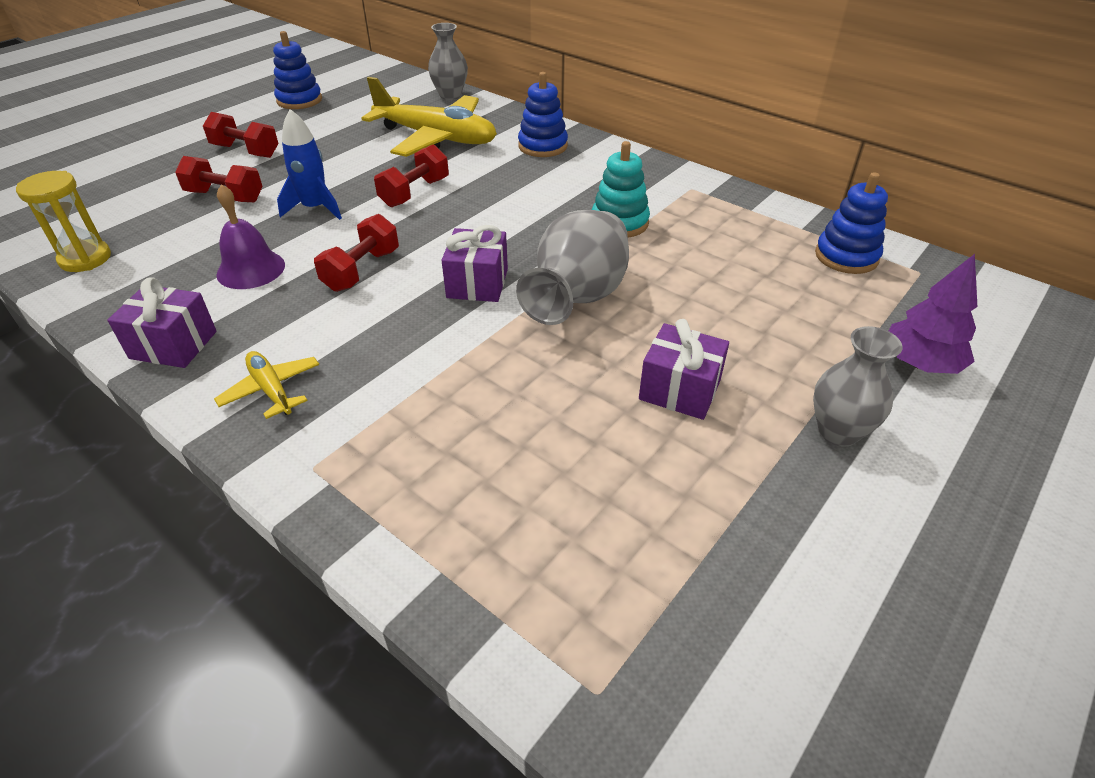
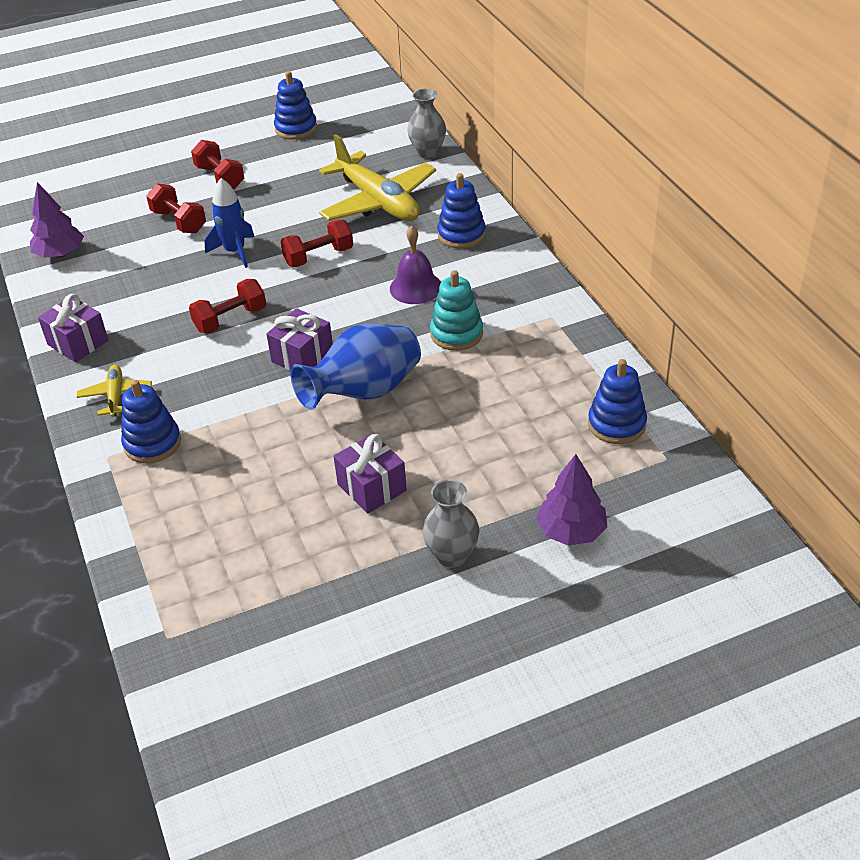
camera: 30 degrees right, 0 degrees up
yellow hourglass [16,171,111,272] -> purple tree [30,182,84,258]
purple bell [217,184,285,289] -> purple bell moved to [390,226,441,304]
grey vase [516,210,629,325] -> blue vase [290,324,421,410]
none -> blue stacking toy [121,380,181,464]

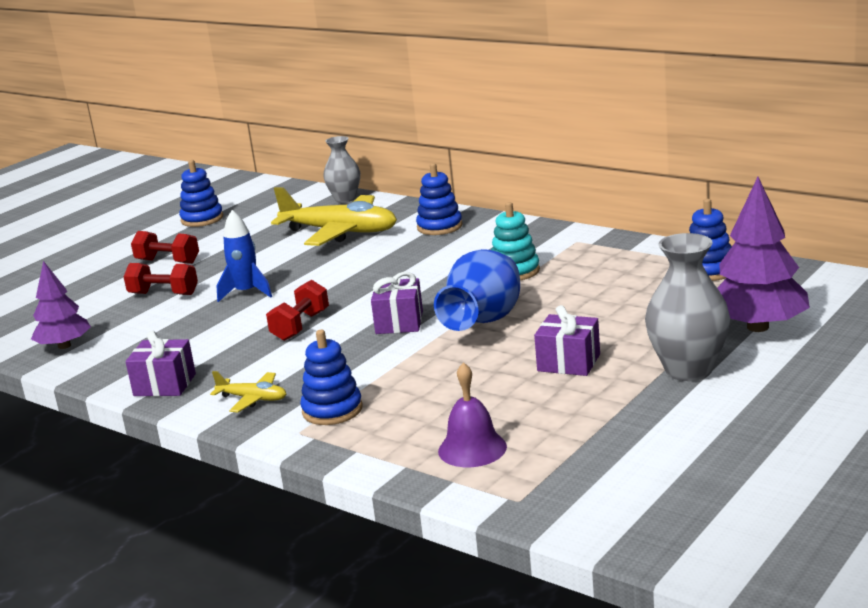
camera: 30 degrees left, 20 degrees down
yellow plane [77,365,152,417] -> yellow plane turned 150 degrees clockwise [210,371,286,412]
red dumbbell [280,220,353,267] -> none
purple bell [390,226,441,304] -> purple bell moved to [438,362,507,467]
grey vase [423,480,479,568] -> grey vase [645,233,730,381], size x1.54
purple tree [536,454,607,546] -> purple tree [717,177,810,332], size x1.56

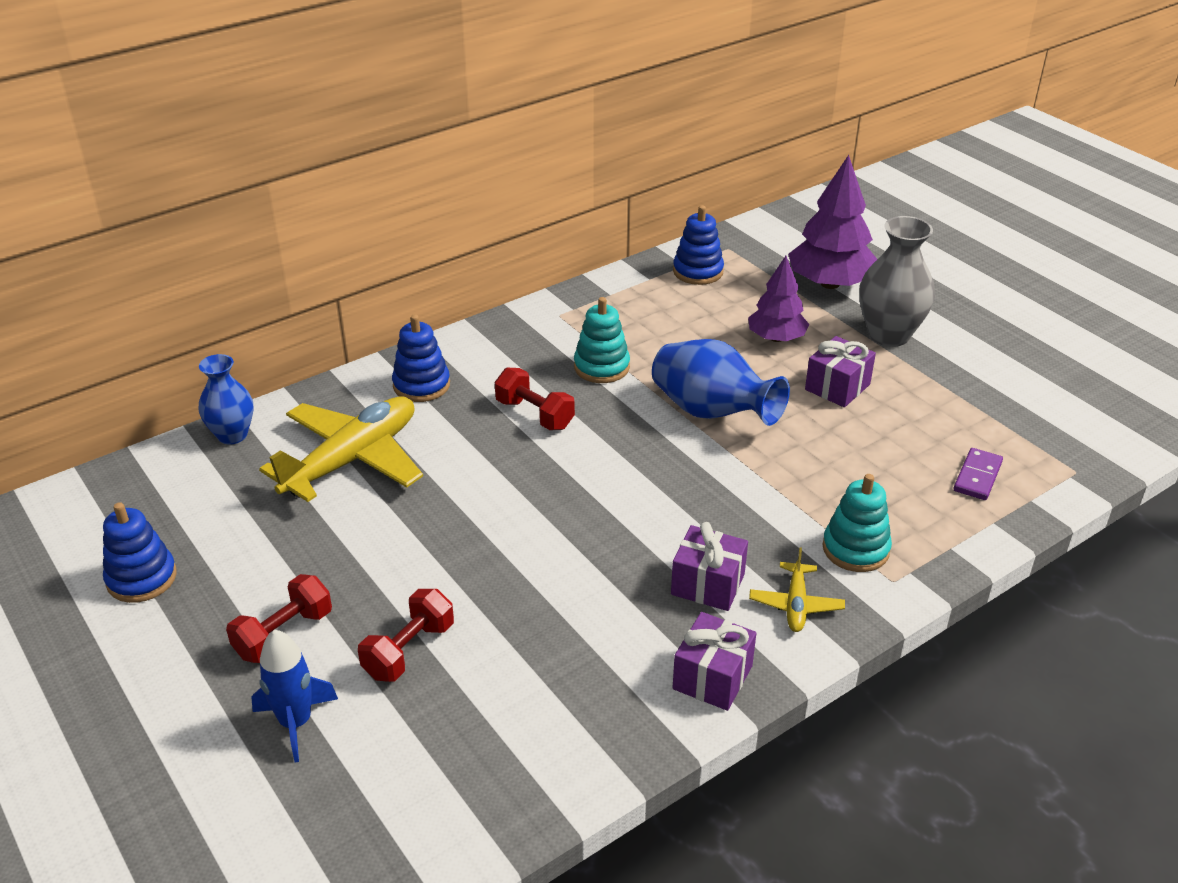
camera: 75 degrees left, 15 degrees up
purple tree [31,261,91,349] -> purple tree moved to [748,256,809,342]
yellow plane [210,371,286,412] -> yellow plane turned 150 degrees clockwise [749,547,845,632]
blue rocket [217,210,272,302] -> blue rocket moved to [251,630,338,762]
red dumbbell [266,280,329,341] -> red dumbbell moved to [495,368,575,430]
blue stacking toy [300,330,363,425] -> turquoise stacking toy [822,474,892,572]
grey vase [323,136,360,203] -> blue vase [199,354,254,445]
purple gift [371,272,423,334] -> purple gift moved to [671,522,748,611]
purple bell [438,362,507,467] -> purple domino [954,448,1003,500]

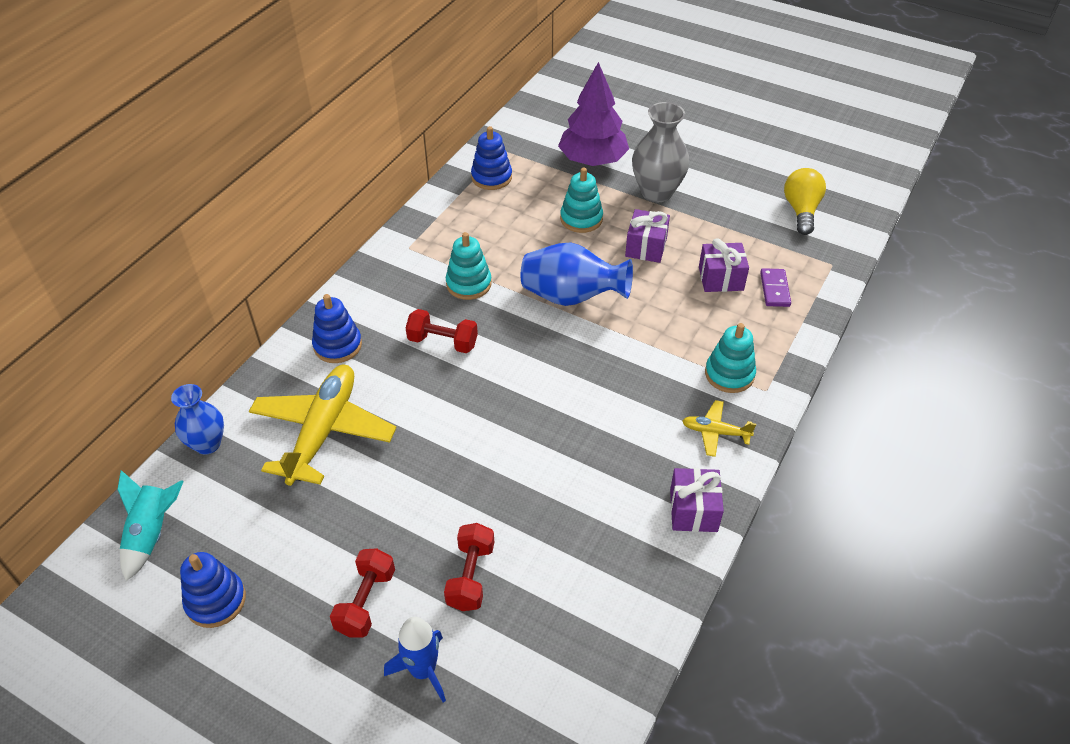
camera: 25 degrees left, 10 degrees up
purple gift [671,522,748,611] -> purple gift moved to [699,238,749,292]
purple tree [748,256,809,342] -> turquoise stacking toy [560,168,603,233]
yellow plane [749,547,845,632] -> yellow plane turned 120 degrees clockwise [682,400,756,457]
none -> turquoise rocket [117,470,184,581]
none -> yellow light bulb [784,168,826,235]

